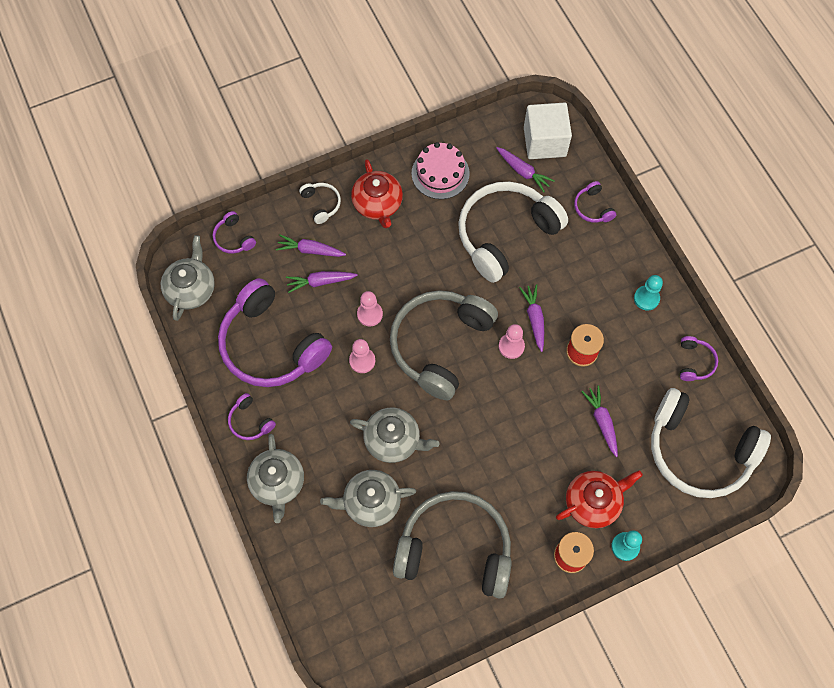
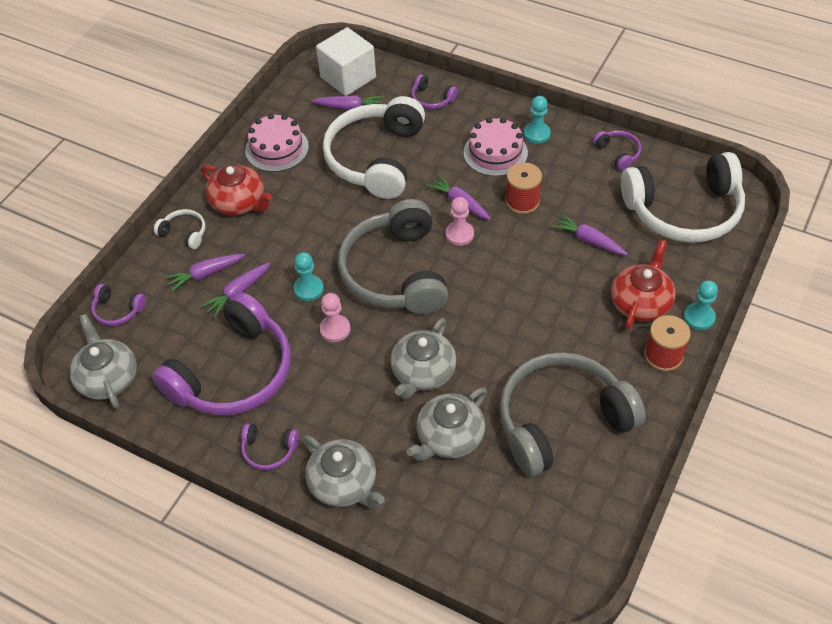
camera: 35 degrees left, 15 degrees down
purple headphones [218,278,332,387] -> purple headphones turned 60 degrees counterclockwise [152,292,291,415]
grey teapot [350,408,439,463] -> grey teapot turned 135 degrees clockwise [391,318,457,399]
pink pawn [357,291,383,326] -> turquoise pawn [294,252,324,301]
none -> pink cake [463,117,528,176]

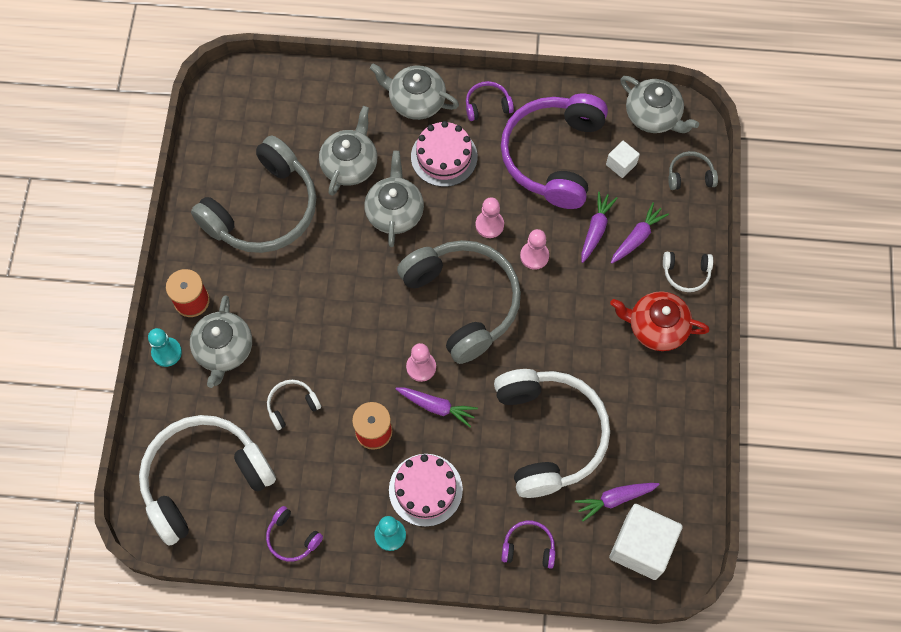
camera: 155 degrees right, 15 degrees up
purple headphones [91,284,146,326] -> grey headphones [668,151,718,190]
pink cake [245,114,309,172] -> pink cake moved to [411,121,477,187]
turquoise pawn [294,252,324,301] -> pink pawn [520,229,549,270]
purple carrot [551,214,628,255] -> white headphones [267,380,321,430]
red teapot [611,240,676,330] -> grey teapot [190,295,252,388]
none -> white cube [606,141,640,178]

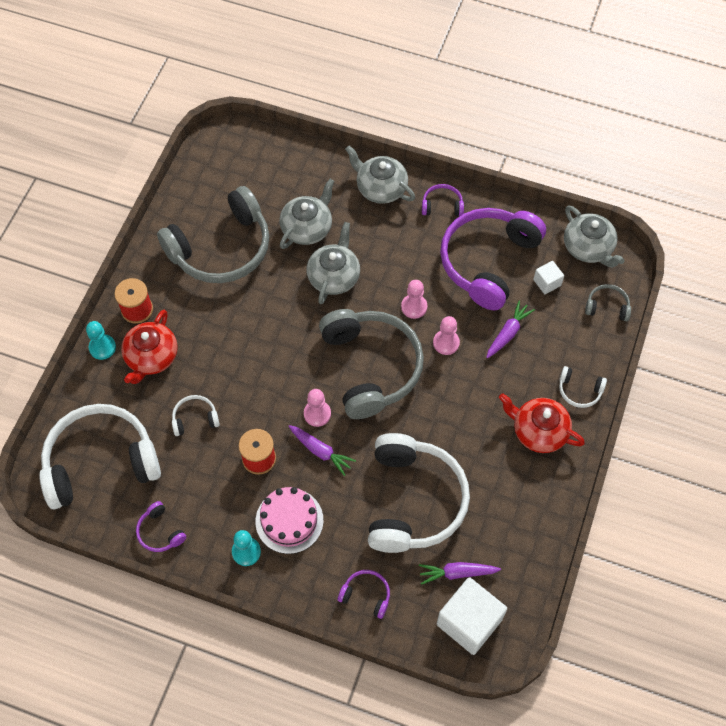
camera: 15 degrees right, 5 degrees down
grey teapot [190,295,252,388] -> red teapot [121,310,178,384]
pink cake [411,121,477,187] -> none
purple carrot [611,202,669,264] -> none

